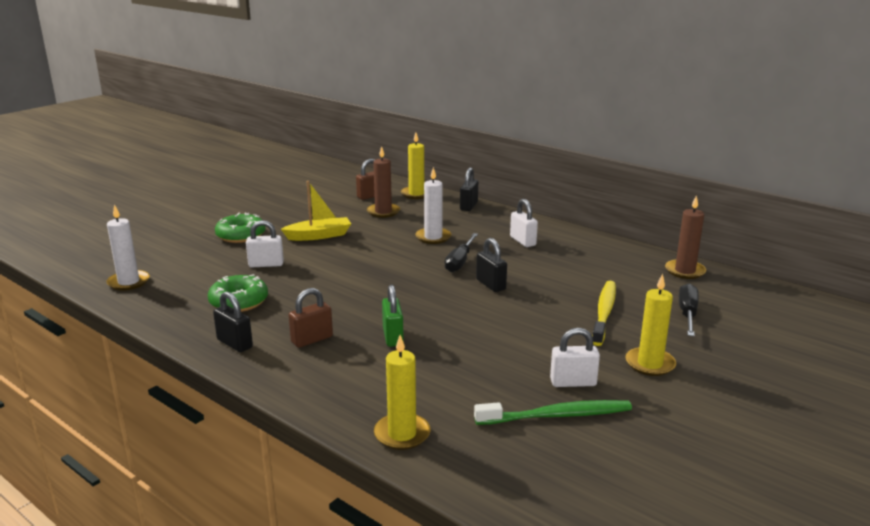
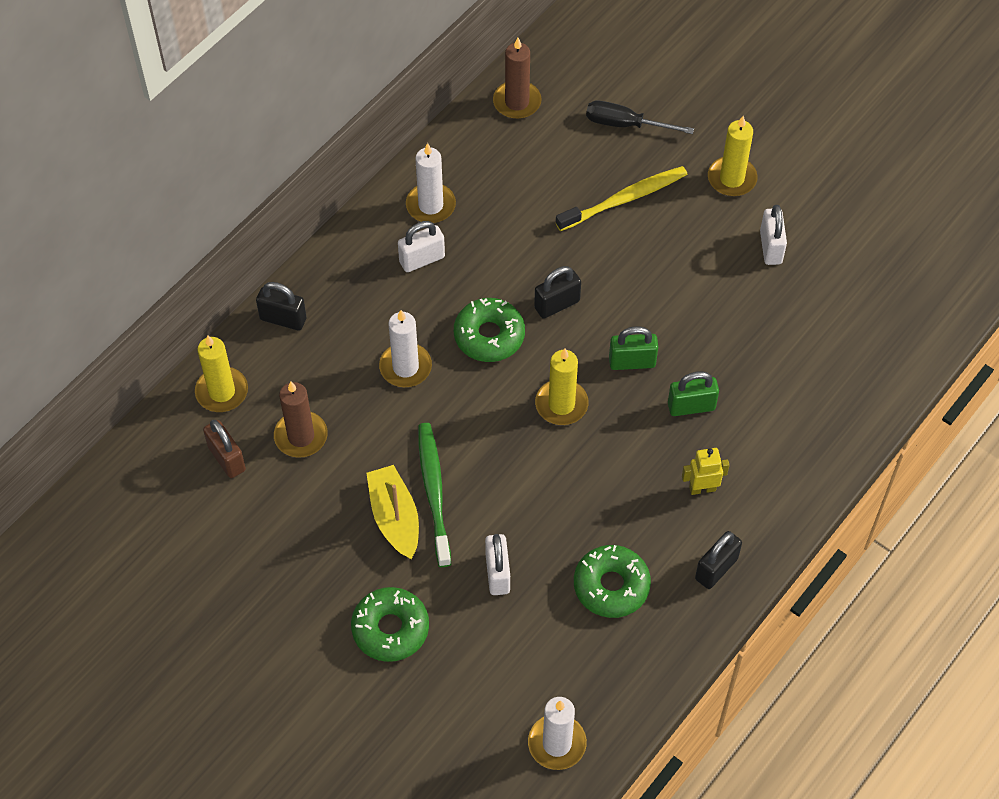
camera: 90 degrees left, 35 degrees up
brown padlock [288,288,333,348] -> yellow robot [682,448,729,495]
yellow candle [374,335,430,450] -> yellow candle moved to [535,348,589,425]
black screwdriver [445,233,478,272] -> green donut [454,298,525,362]
green toothbrush [474,400,632,425] -> green toothbrush moved to [418,423,451,567]
yellow toothbrush [592,281,616,346] -> yellow toothbrush turned 135 degrees clockwise [556,166,687,231]
none -> white candle [406,143,456,223]
none -> green padlock [609,326,658,370]

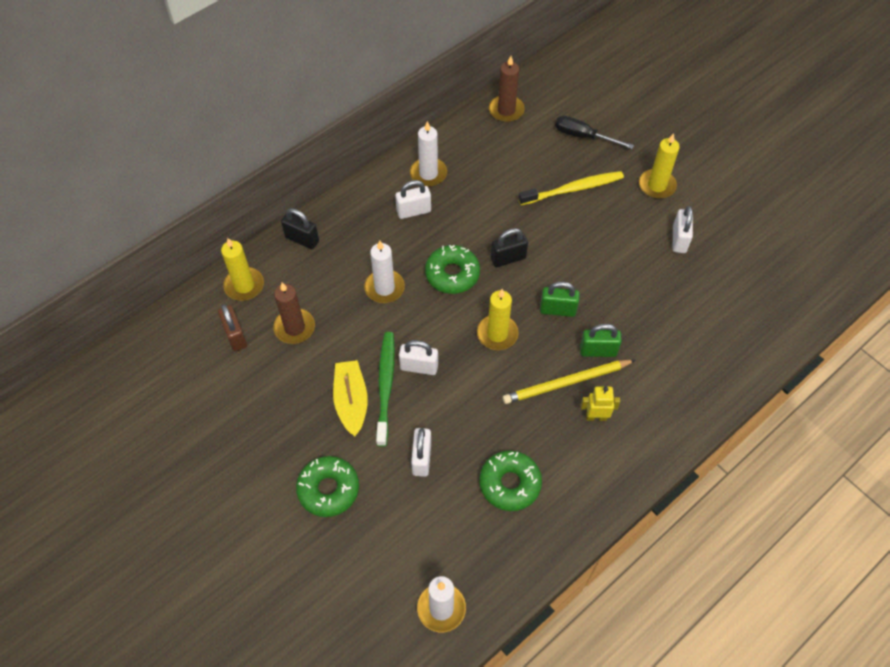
camera: 10 degrees right, 0 degrees up
black padlock [695,531,742,589] -> none
none -> white padlock [399,340,438,375]
none -> yellow pencil [502,360,635,404]

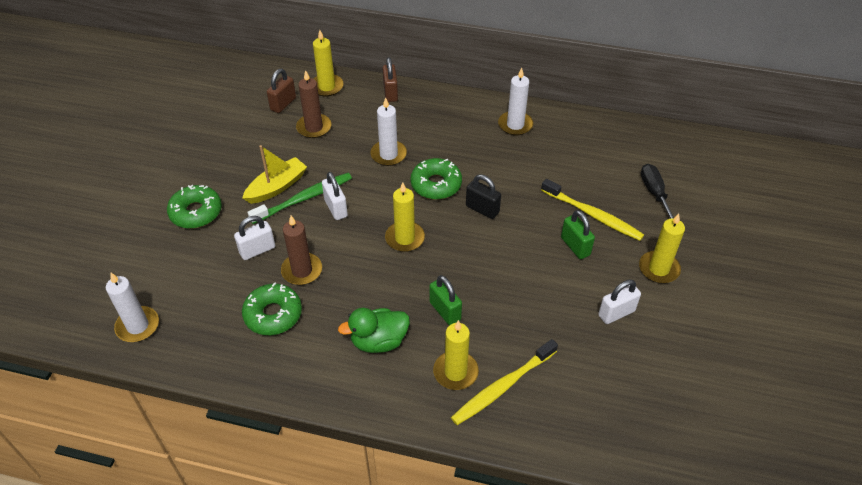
camera: 55 degrees right, 10 degrees down
black padlock [281,208,319,249] -> brown padlock [383,57,398,102]
white padlock [395,180,431,219] -> none
brown candle [489,56,525,122] -> brown candle moved to [281,216,322,285]
yellow pencil [502,360,635,404] -> none
green padlock [540,282,580,317] -> green padlock moved to [561,210,595,259]
yellow robot [581,386,620,421] -> green duck [338,308,410,353]
none -> yellow candle [433,320,479,390]
none -> yellow toothbrush [451,339,558,425]

